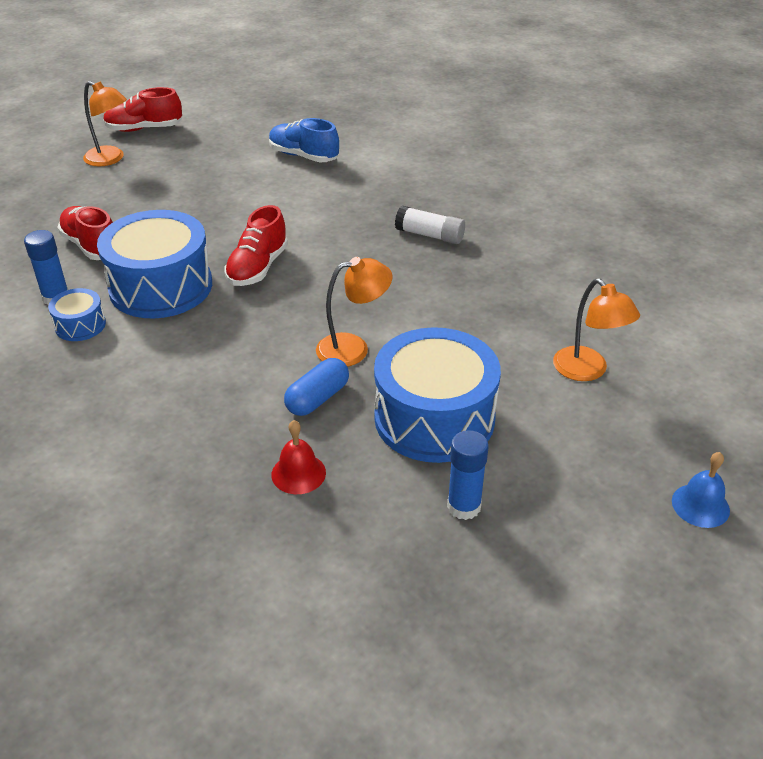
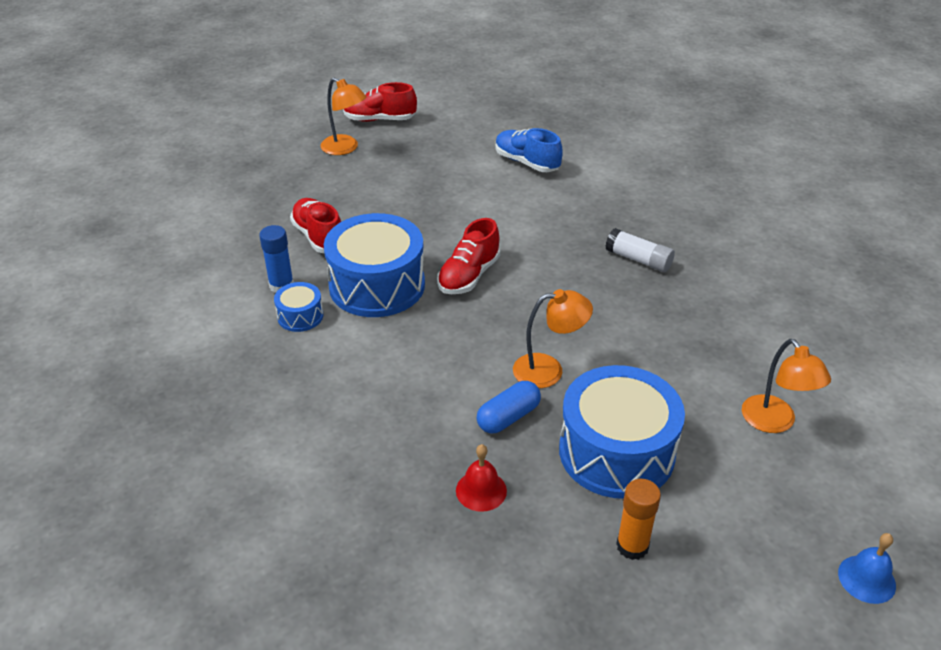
camera: 10 degrees right, 0 degrees up
blue glue stick [447,430,489,520] -> orange glue stick [616,479,661,560]

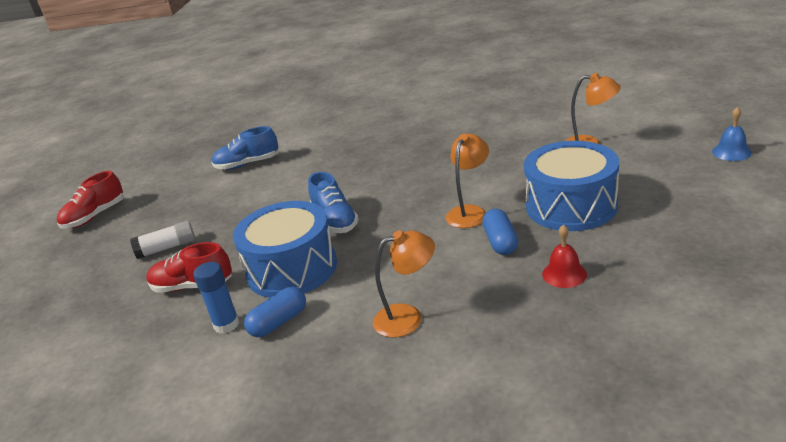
camera: 50 degrees left, 10 degrees down
blue drum [274,282,323,332] -> blue capsule [244,287,306,337]
orange lamp [321,77,367,155] -> orange lamp moved to [373,230,435,338]
red shoe [437,218,500,294] -> blue shoe [308,172,359,233]
white glue stick [605,228,675,272] -> white glue stick moved to [130,221,195,259]
orange glue stick [616,479,661,560] -> none

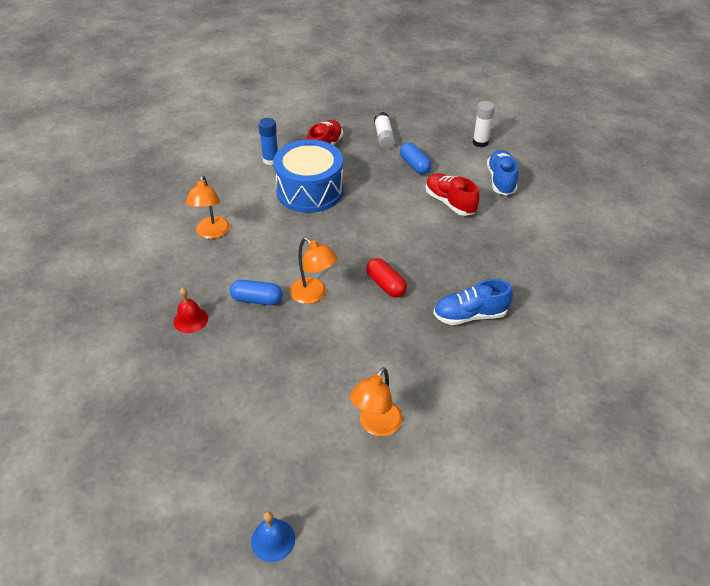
camera: 100 degrees right, 15 degrees up
red shoe [57,171,124,229] -> red shoe moved to [426,173,480,216]
blue capsule [244,287,306,337] -> blue capsule moved to [400,142,432,175]
blue shoe [308,172,359,233] -> blue shoe moved to [433,279,513,325]
blue drum [524,141,619,231] -> none
none -> red capsule [366,258,407,298]
none -> white glue stick [472,101,495,147]

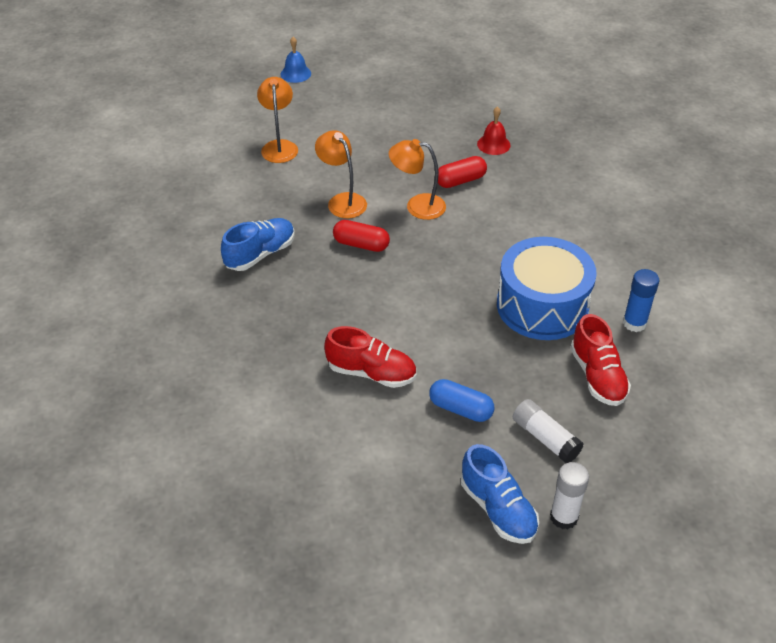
camera: 145 degrees right, 0 degrees up
orange lamp [186,175,230,239] -> orange lamp moved to [315,130,367,218]
blue capsule [230,280,283,305] -> red capsule [438,156,487,188]
white glue stick [472,101,495,147] -> white glue stick moved to [550,462,589,529]
blue shoe [487,150,519,195] -> blue shoe moved to [461,444,539,544]

